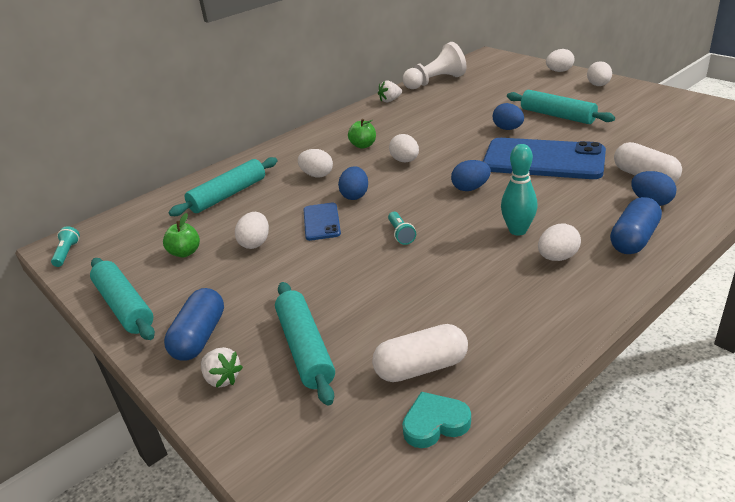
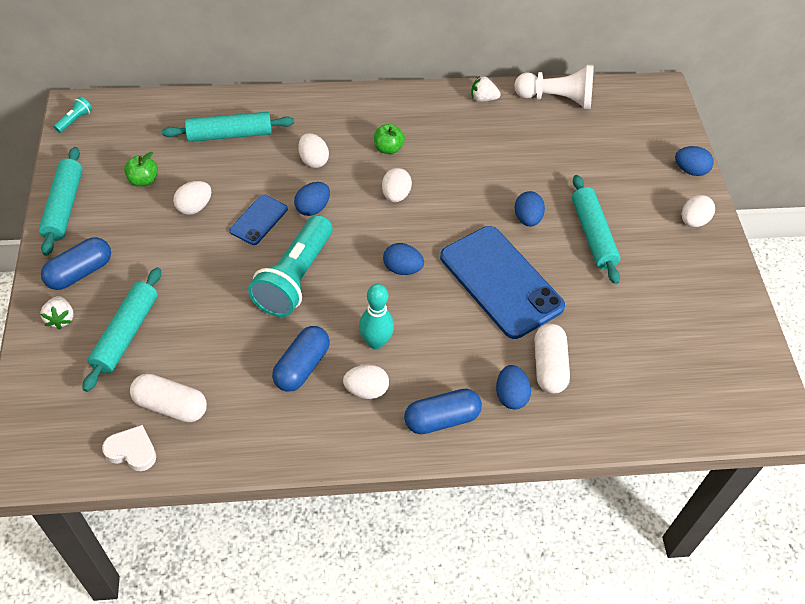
camera: 30 degrees right, 20 degrees up
turquoise flashlight [388,212,416,245] -> turquoise flashlight [248,215,333,317], size x2.49
turquoise heart [402,392,471,448] -> white heart [102,425,156,471]
white egg [546,49,575,72] -> blue egg [675,146,714,176]
none -> blue capsule [272,326,330,392]

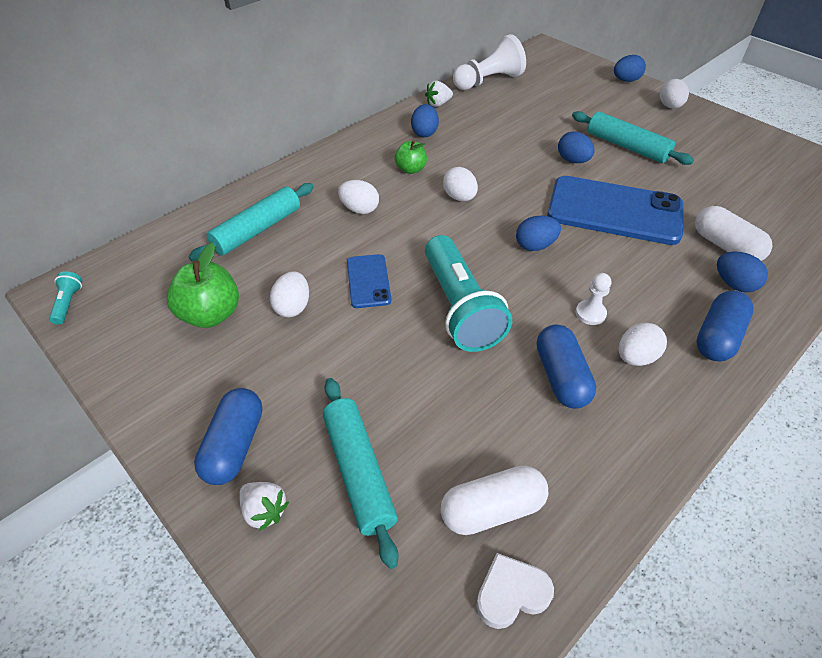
camera: 35 degrees left, 5 degrees down
turquoise rolling pin [39,147,83,256] -> none
green apple [124,152,158,187] -> green apple [166,243,239,328], size x1.62
blue egg [294,182,330,216] -> blue egg moved to [411,104,439,137]
turquoise bowling pin [359,284,394,349] -> white pawn [576,273,611,325]

